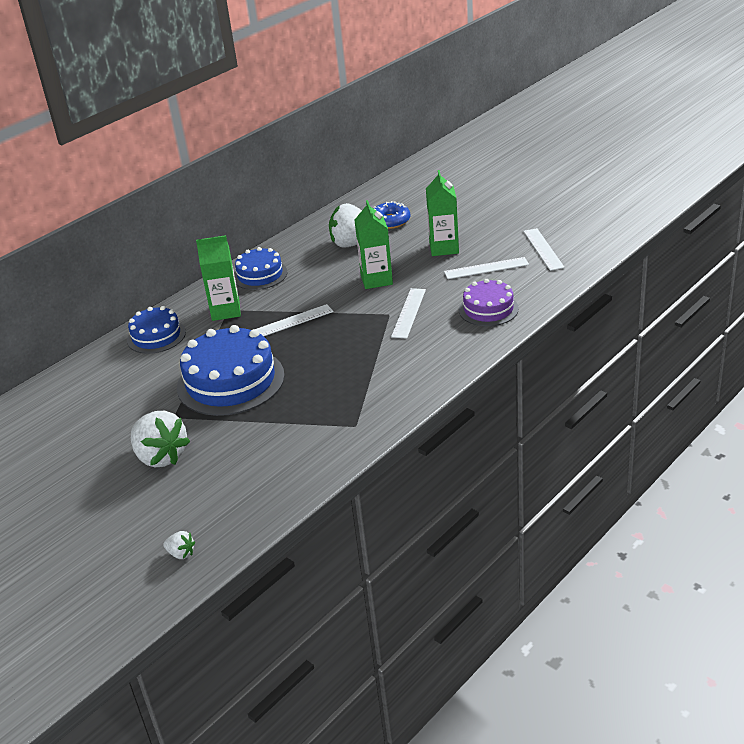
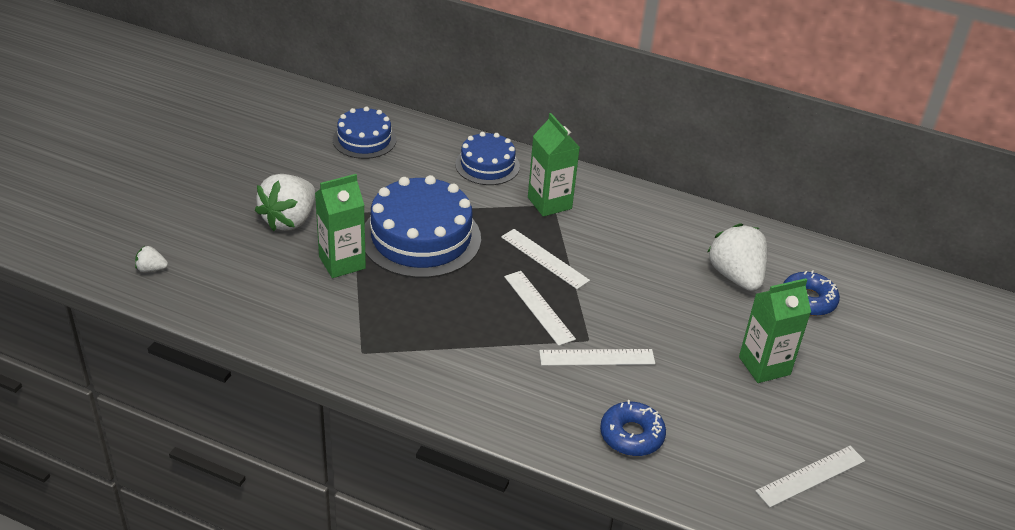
camera: 65 degrees right, 5 degrees up
white strawberry [163,531,195,559] -> white strawberry turned 90 degrees clockwise [135,246,168,272]
blue cake [234,247,287,290] -> blue cake moved to [333,107,396,159]
green carton [355,200,393,289] -> green carton moved to [315,174,366,278]
white ruler [444,257,529,279] -> white ruler moved to [504,271,576,346]
purple cake [459,279,519,326] -> blue donut [600,400,666,456]

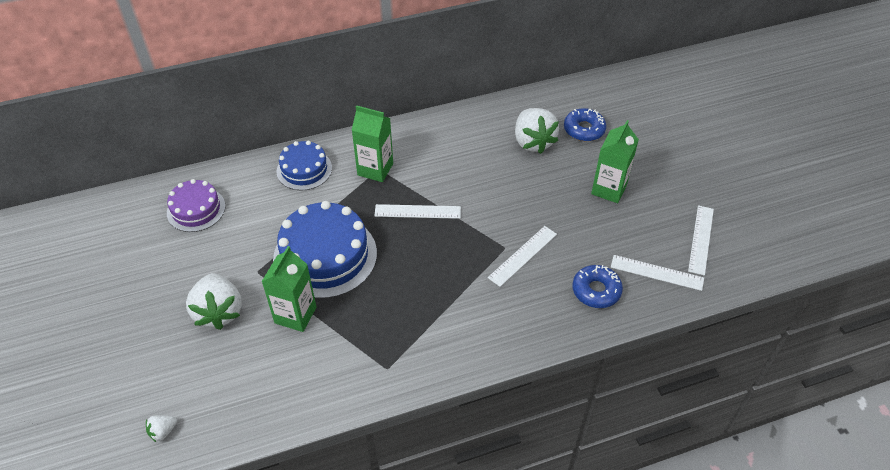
camera: 40 degrees left, 10 degrees up
blue cake [333,107,396,159] -> purple cake [167,179,226,232]
white ruler [504,271,576,346] -> white ruler moved to [611,255,704,291]
white strawberry [707,223,768,291] -> white strawberry turned 135 degrees counterclockwise [515,108,559,154]

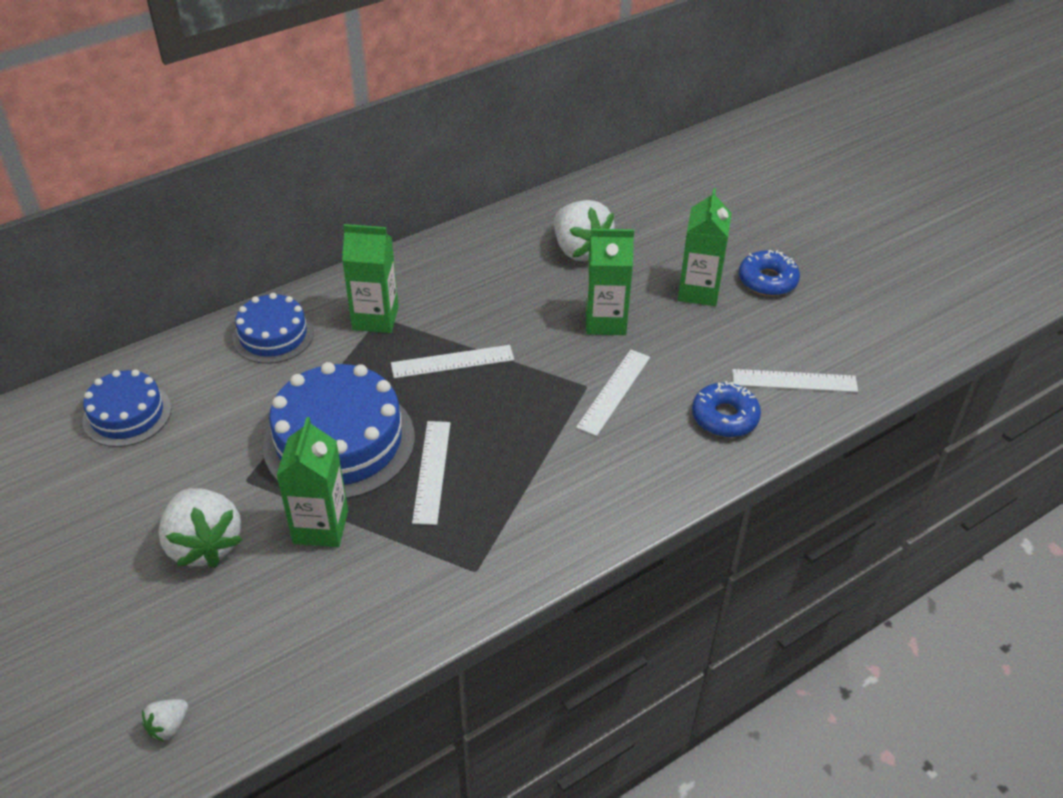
camera: 15 degrees left, 5 degrees down
purple cake [167,179,226,232] -> blue cake [82,370,171,447]
blue donut [564,108,606,141] -> blue donut moved to [739,250,800,296]
white ruler [688,205,714,276] -> white ruler moved to [412,421,450,525]
none -> green carton [586,229,634,335]

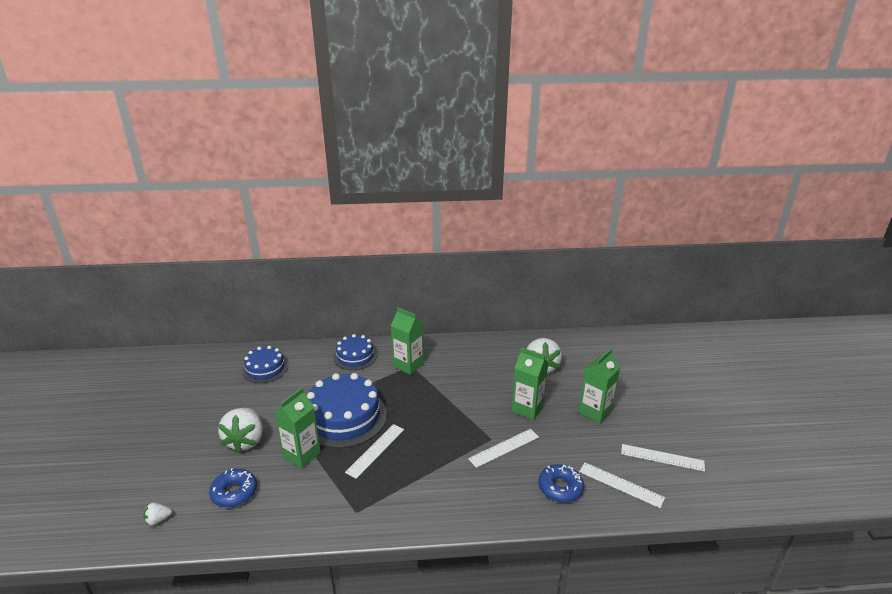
camera: 30 degrees right, 15 degrees down
white ruler [391,345,514,378] -> white ruler moved to [621,444,705,472]
blue donut [739,250,800,296] -> blue donut moved to [209,468,257,508]

